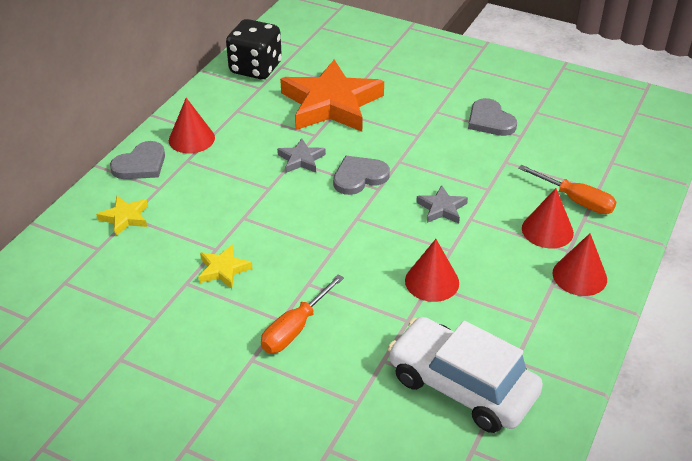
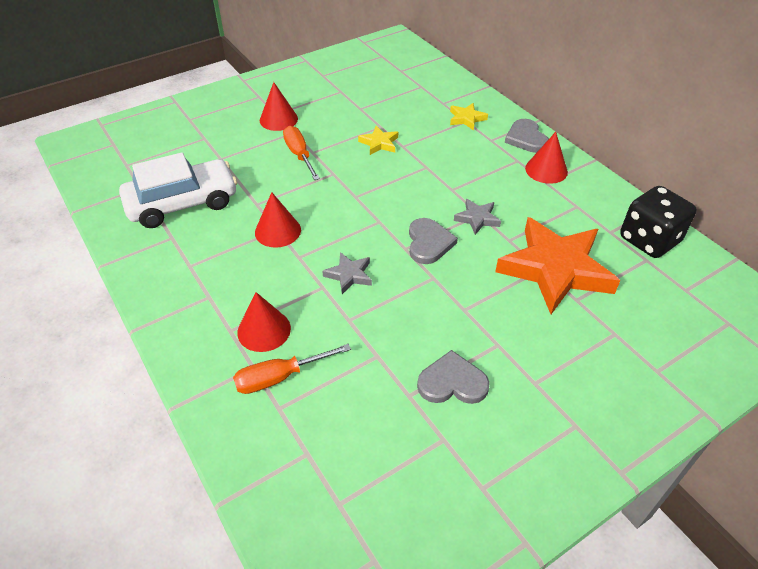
camera: 120 degrees right, 5 degrees up
red cone [553,233,607,296] -> red cone moved to [260,82,298,131]

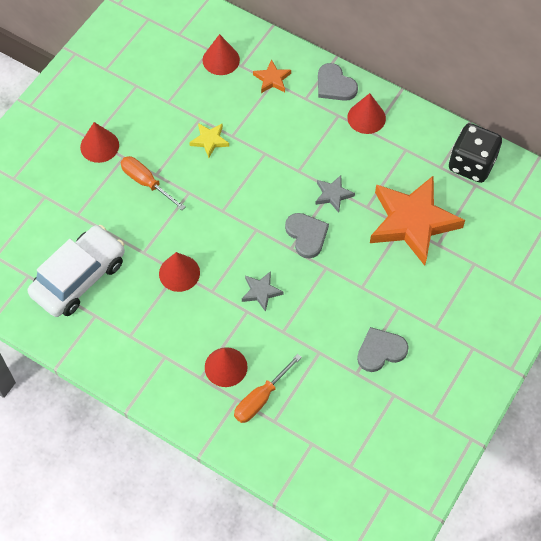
camera: 25 degrees left, 15 degrees up
yellow star [450,103,488,131] -> orange star [253,59,291,93]
none -> red cone [203,34,240,75]

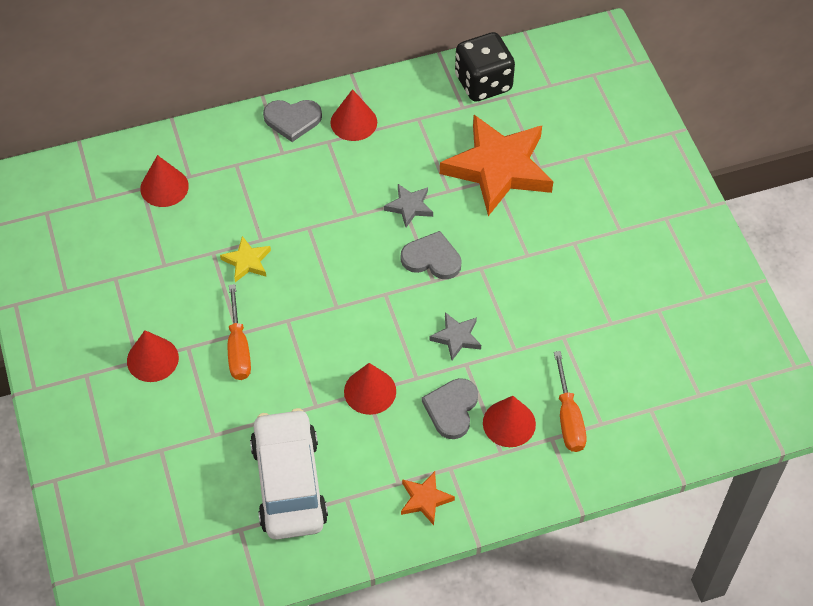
camera: 50 degrees left, 5 degrees down
orange screwdriver [120,156,185,210] -> orange screwdriver turned 90 degrees counterclockwise [228,284,251,380]
orange star [253,59,291,93] -> orange star moved to [401,471,455,525]
grey heart [357,327,409,372] -> grey heart moved to [422,378,478,439]

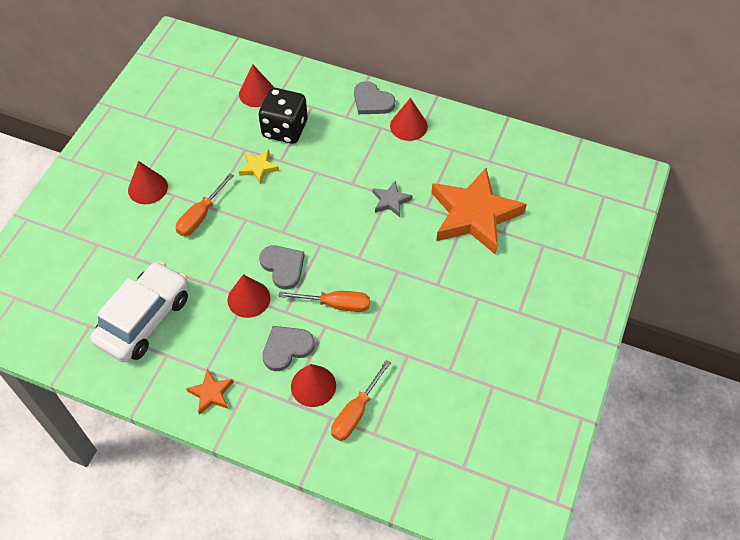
camera: 40 degrees right, 0 degrees up
grey heart [401,231,462,279] -> grey heart moved to [259,246,305,289]
grey star [429,312,481,360] -> orange screwdriver [279,291,370,312]
black dice [455,32,515,102] -> black dice moved to [258,88,308,144]

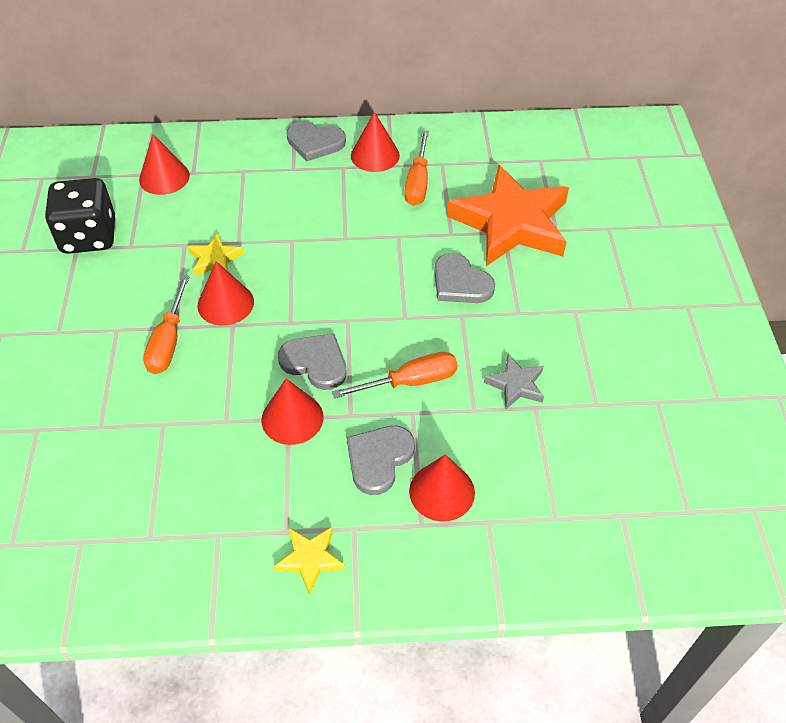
camera: 25 degrees left, 5 degrees down
white car [90,261,189,362] -> none
red cone [128,161,168,204] -> red cone moved to [197,261,254,326]
orange star [186,369,234,415] -> yellow star [273,527,346,595]
black dice [258,88,308,144] -> black dice moved to [45,178,115,254]
orange screwdriver [331,360,391,441] -> orange screwdriver moved to [404,130,429,206]
grey star [372,181,413,217] -> grey star moved to [484,355,544,409]
none -> grey heart [434,253,495,303]

